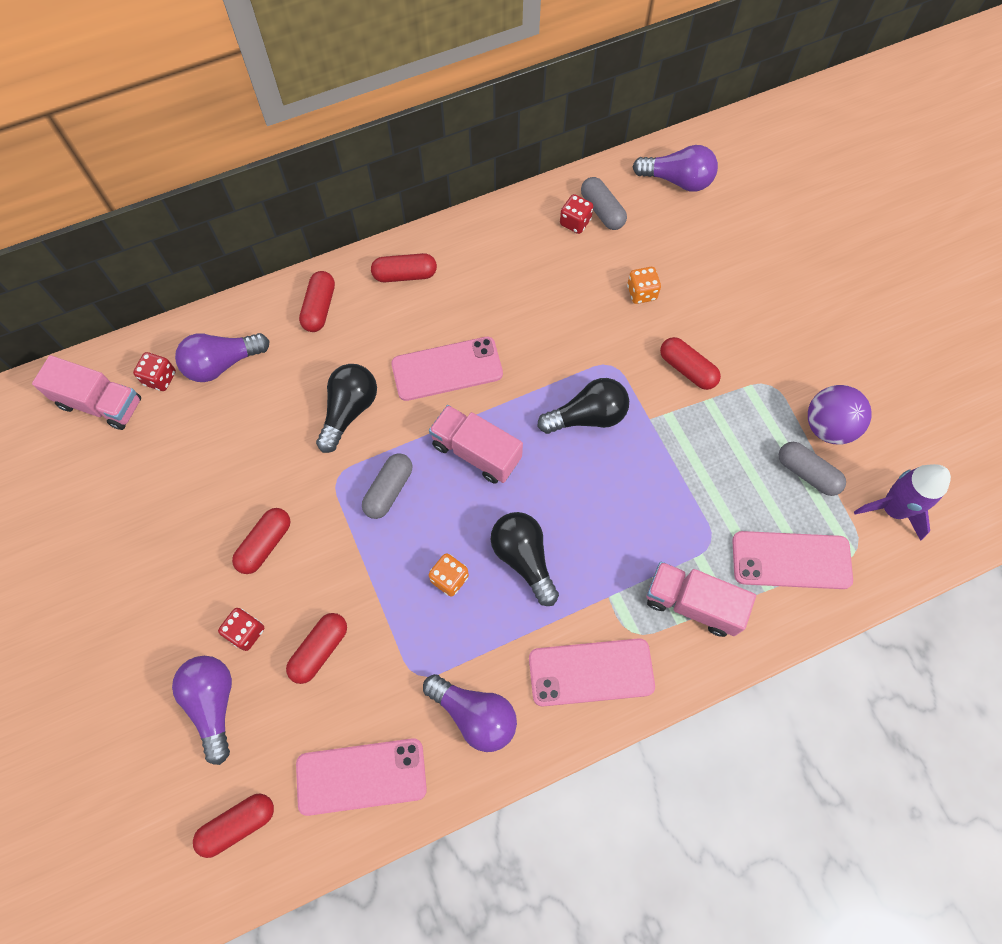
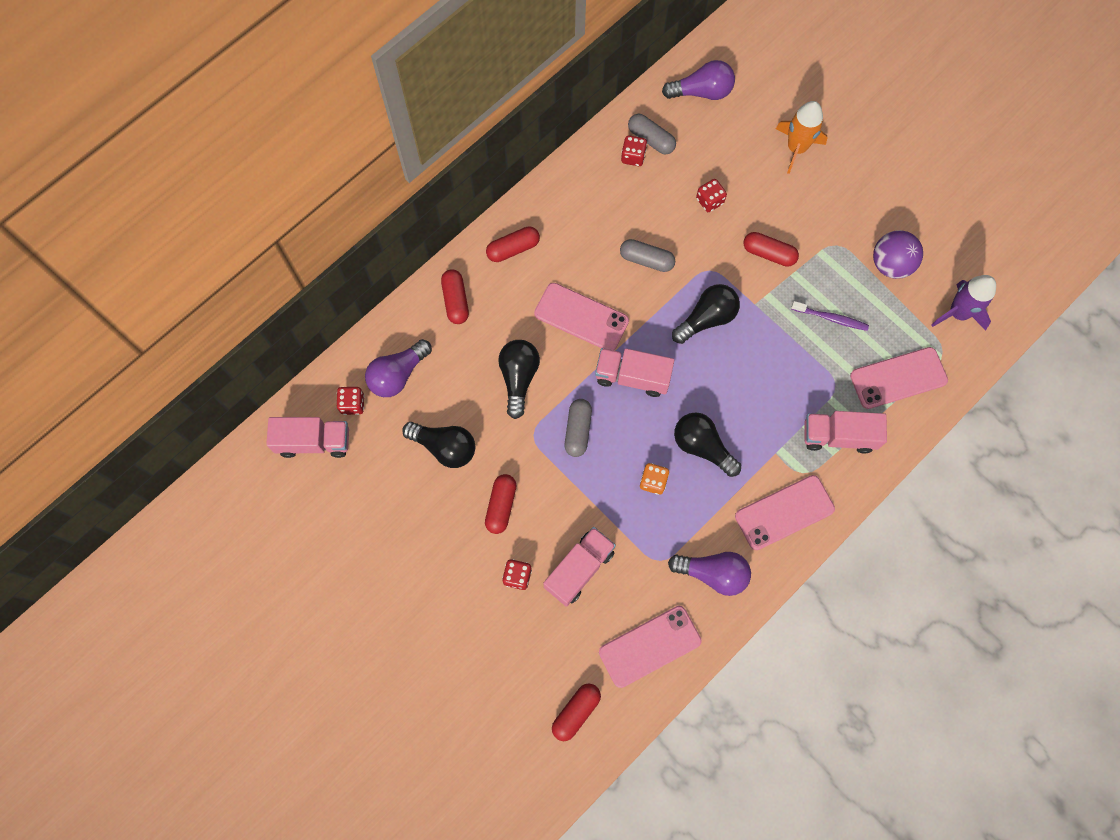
camera: 20 degrees left, 5 degrees up
purple light bulb [172,656,232,765] -> none
red capsule [286,613,347,684] -> pink truck [543,527,616,607]
pink phone [391,337,503,401] -> pink phone turned 60 degrees clockwise [534,283,629,350]
orange dice [627,267,661,304] -> red dice [696,179,727,212]
grey capsule [779,442,846,496] -> grey capsule moved to [620,239,675,272]
none -> black light bulb [402,422,475,468]
none -> orange rocket [776,101,828,174]
none -> purple toothbrush [791,301,869,331]

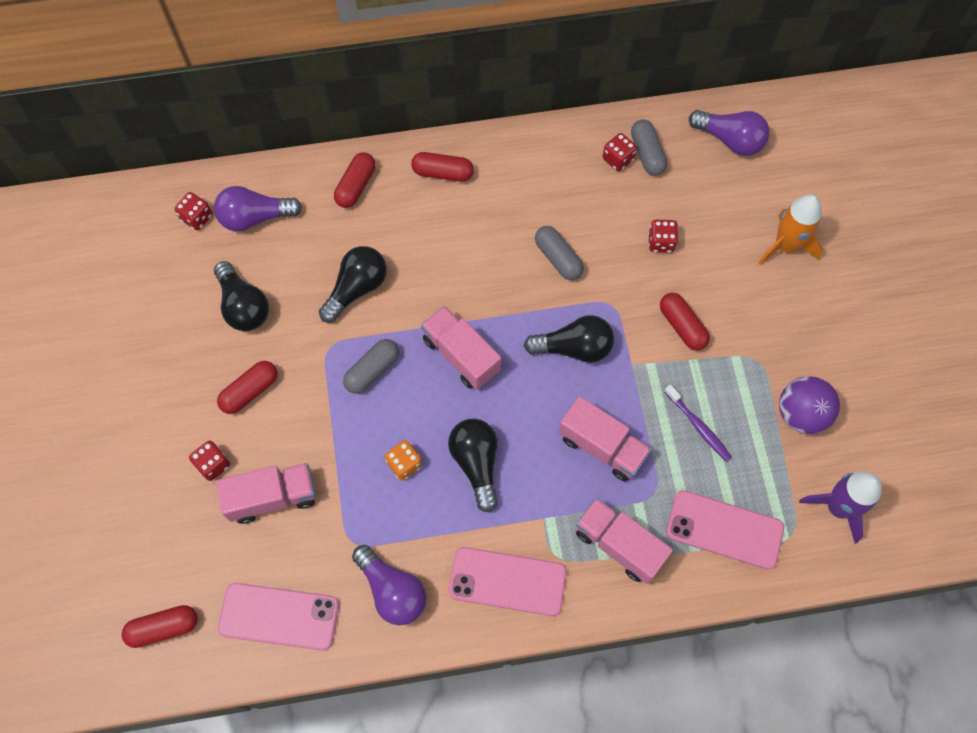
camera: 35 degrees right, 5 degrees down
pink truck [266,417,349,458] -> pink truck moved to [559,396,651,481]
pink phone [534,283,629,350] -> none

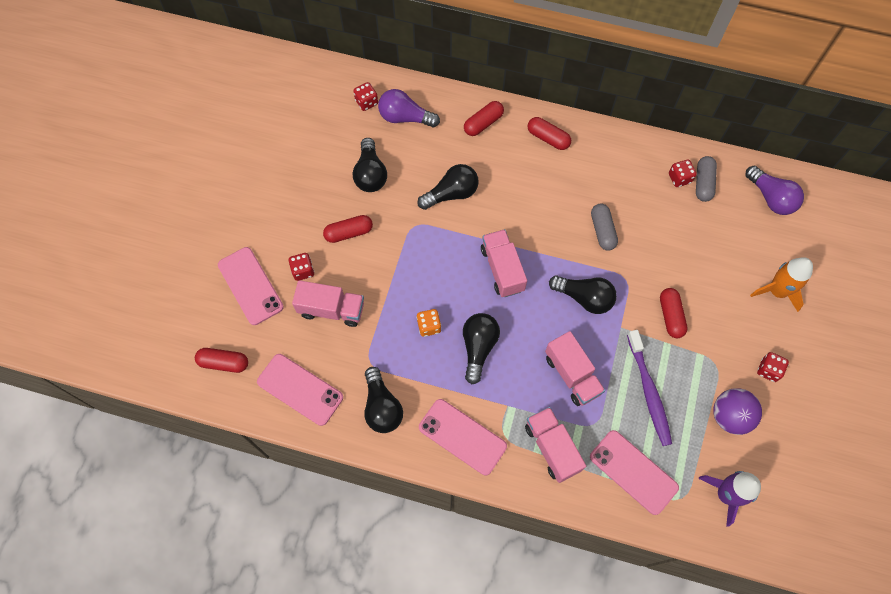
camera: 25 degrees right, 0 degrees up
grey capsule [343,339,399,394] -> none
purple light bulb [352,545,427,625] -> black light bulb [365,367,403,433]
red dice [648,220,678,253] -> red dice moved to [757,352,789,382]
purple toothbrush [664,385,732,462] -> purple toothbrush [627,330,672,446], size x1.60
none -> pink phone [218,247,284,325]

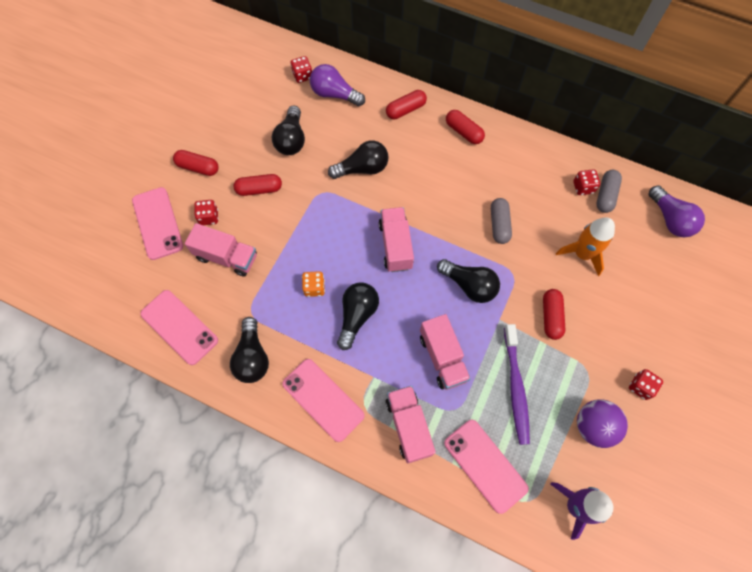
camera: 10 degrees right, 0 degrees up
red capsule [195,348,248,373] -> red capsule moved to [173,150,218,176]
orange rocket [750,257,813,312] -> orange rocket moved to [556,217,615,276]

